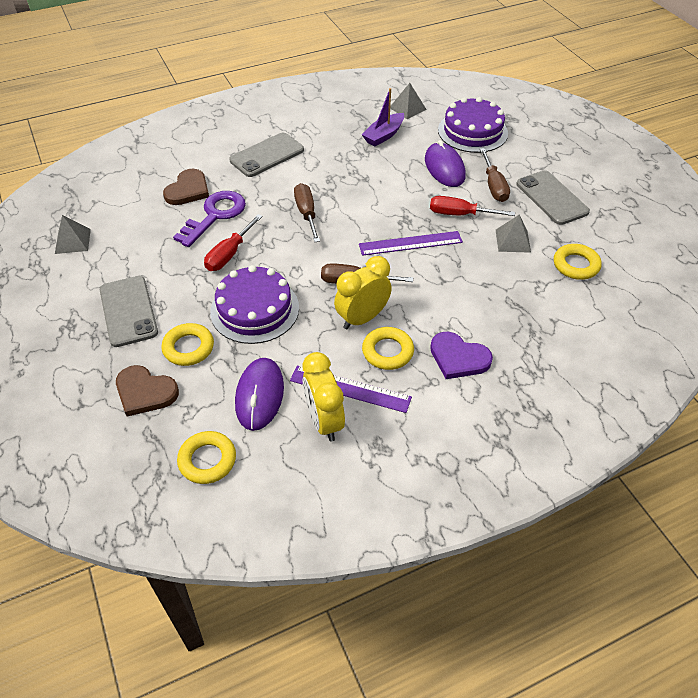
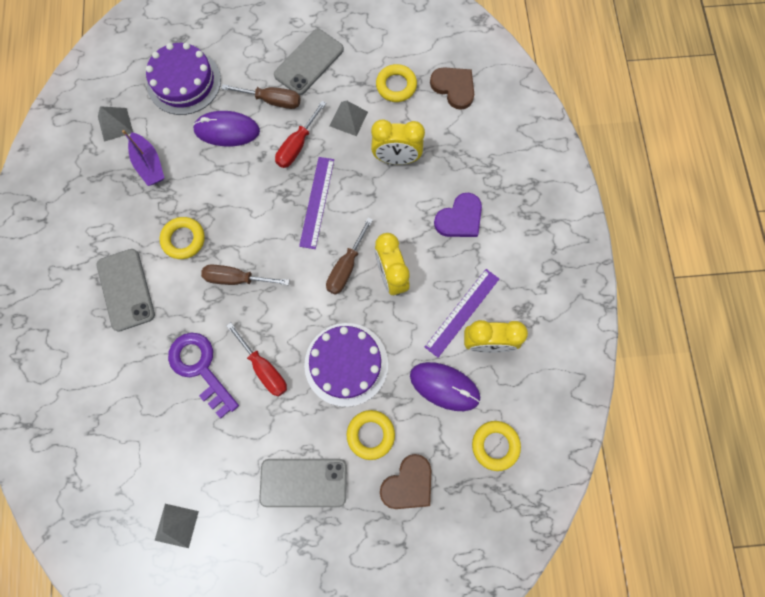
camera: 70 degrees left, 25 degrees up
brown heart [163,169,209,205] -> brown heart moved to [430,67,474,110]
yellow ring [362,327,414,370] -> yellow ring moved to [160,217,205,259]
grey phone [516,170,590,225] -> grey phone turned 45 degrees counterclockwise [274,29,344,95]
none -> yellow clock [371,119,425,165]

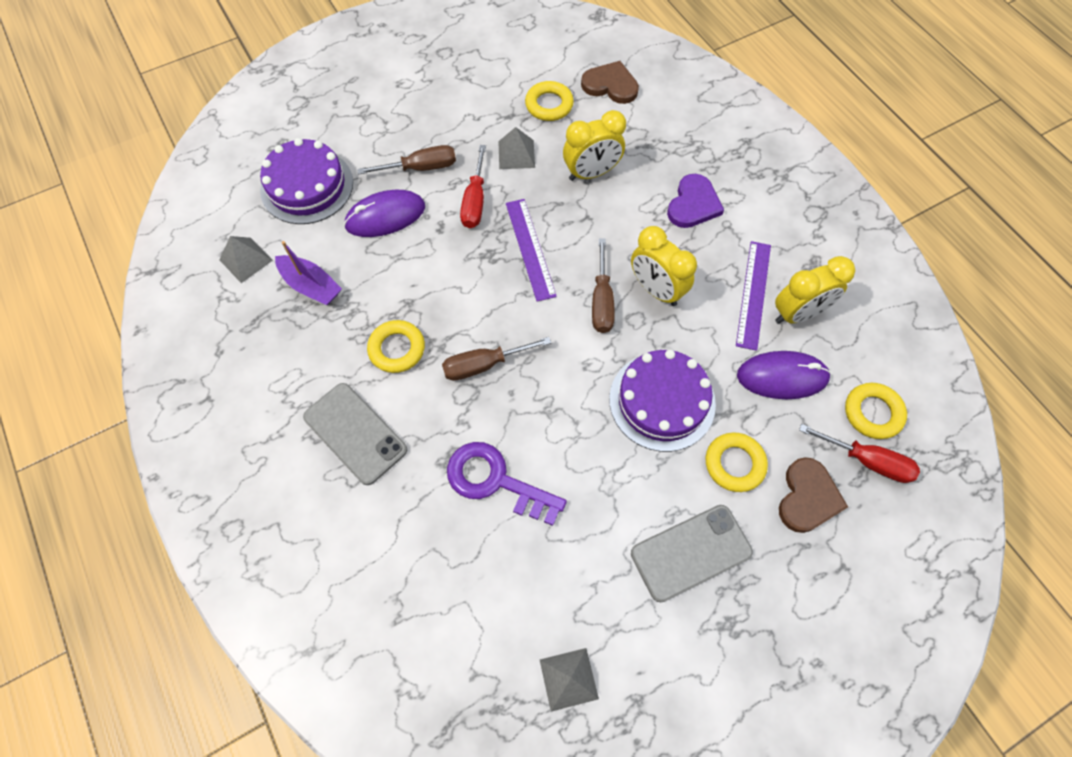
camera: 25 degrees left, 10 degrees down
red screwdriver [226,322,287,396] -> red screwdriver moved to [799,424,920,483]
grey phone [274,29,344,95] -> none

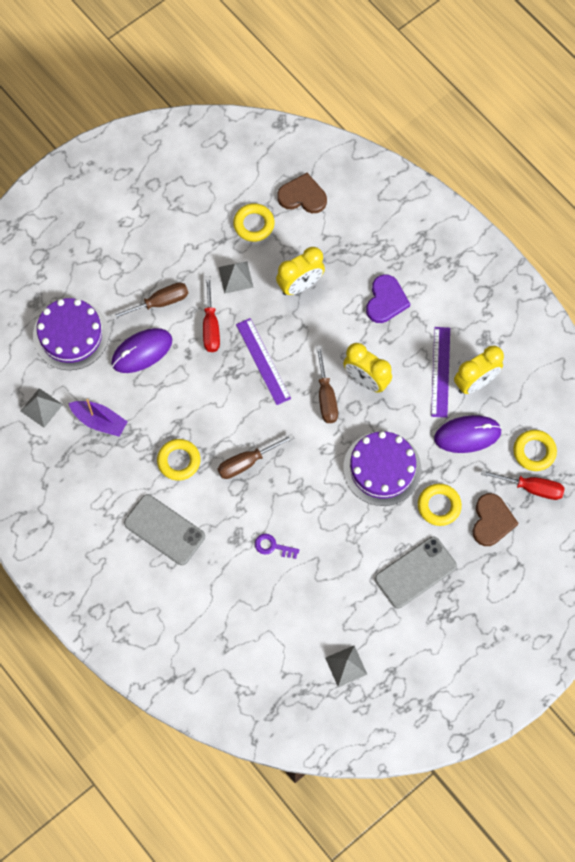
camera: 10 degrees left, 5 degrees up
purple key [447,442,567,526] -> purple key [255,534,299,559], size x0.51

